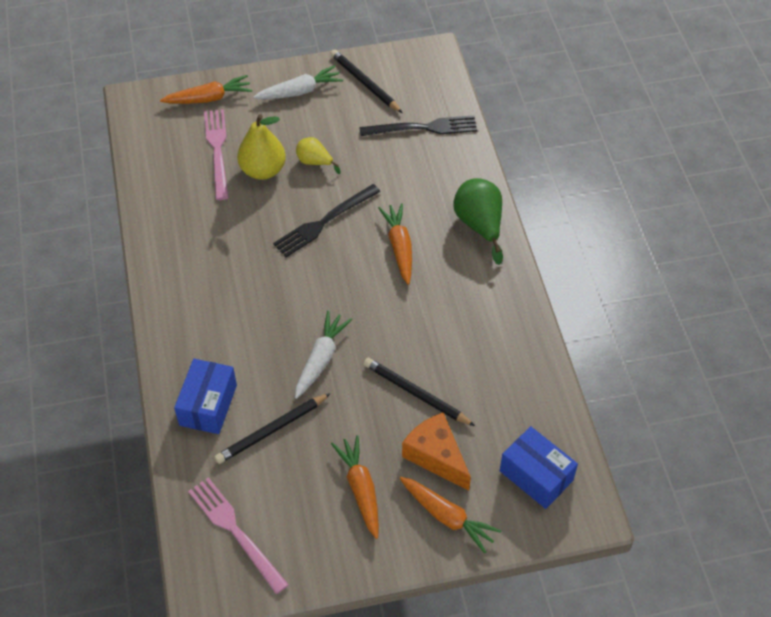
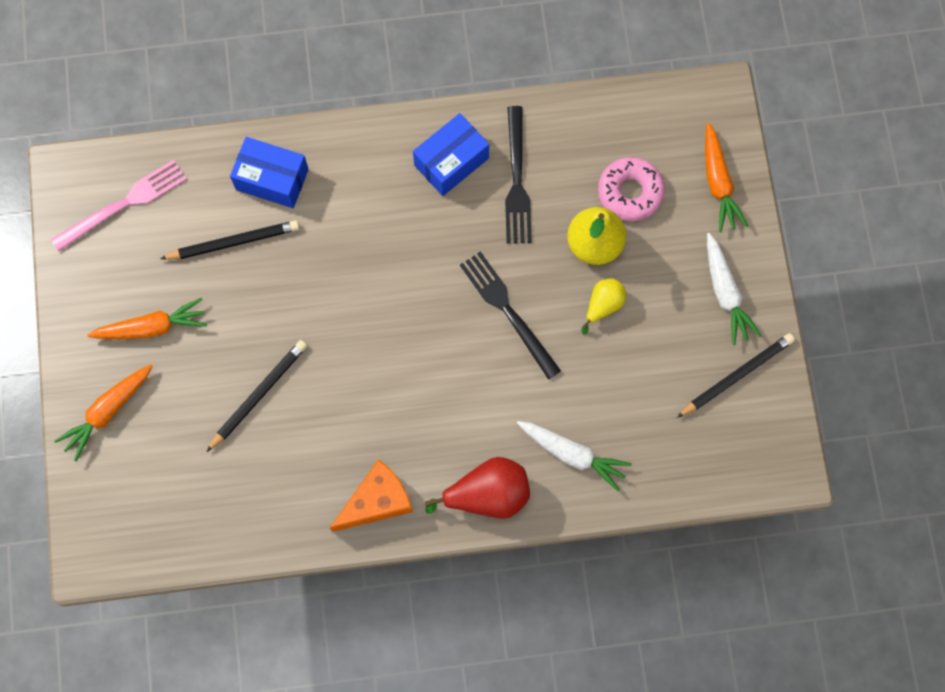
camera: 95 degrees right, 20 degrees up
pink fork [204,109,229,200] -> pink donut [598,157,665,221]
black pencil [215,393,331,464] -> black pencil turned 105 degrees clockwise [160,220,299,260]
white carrot [295,311,352,399] -> white carrot moved to [517,421,632,491]
black fork [359,115,477,136] -> black fork moved to [505,106,532,244]
orange carrot [378,203,412,285] -> none
orange cheese [402,413,471,491] -> orange cheese moved to [330,459,413,532]
green pear [454,178,503,265] -> red pear [425,457,530,519]
blue box [500,426,578,509] -> blue box moved to [413,113,489,196]

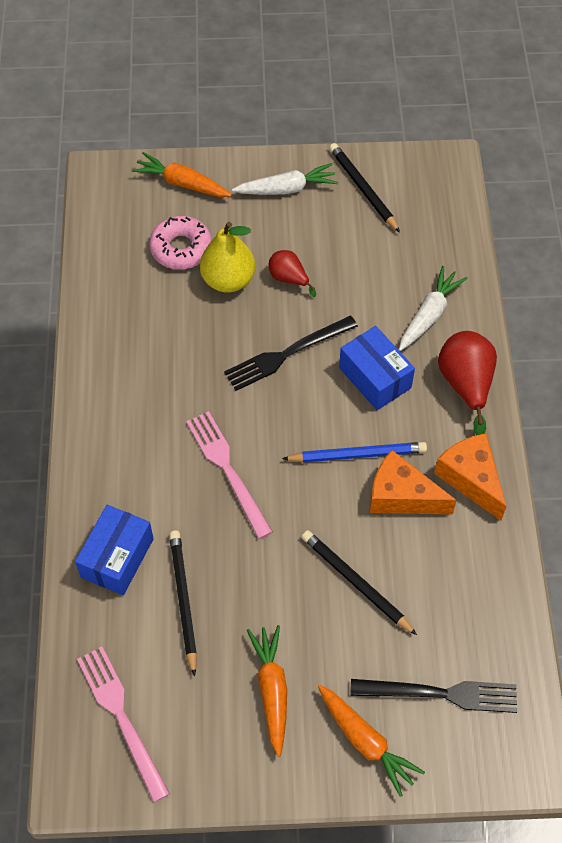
camera: 85 degrees left, 15 degrees down
blue box [413,113,489,196] -> blue box moved to [339,326,415,410]
black fork [505,106,532,244] -> black fork moved to [350,679,517,713]
yellow pear [582,278,626,334] -> red pear [269,250,316,297]
orange carrot [705,123,748,232] -> orange carrot turned 150 degrees counterclockwise [131,152,232,197]
none -> pink fork [186,411,273,539]
none -> blue pencil [282,442,427,463]
none -> orange cheese [370,450,457,515]

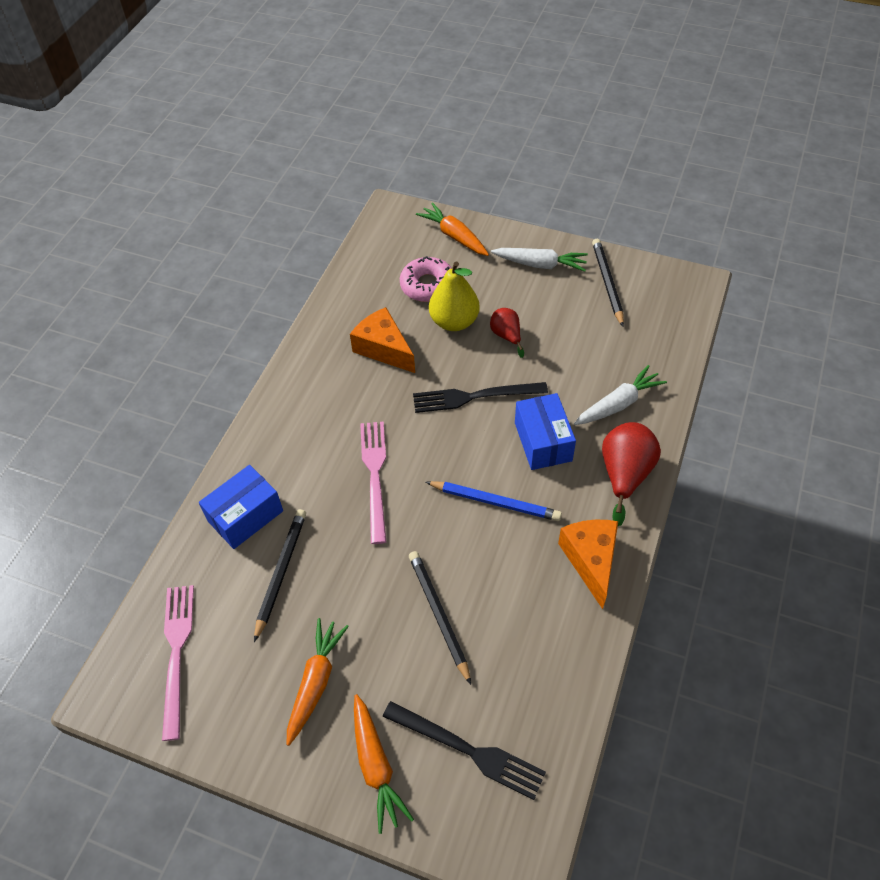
camera: 25 degrees right, 5 degrees down
orange cheese [370,450,457,515] -> orange cheese moved to [350,307,415,373]

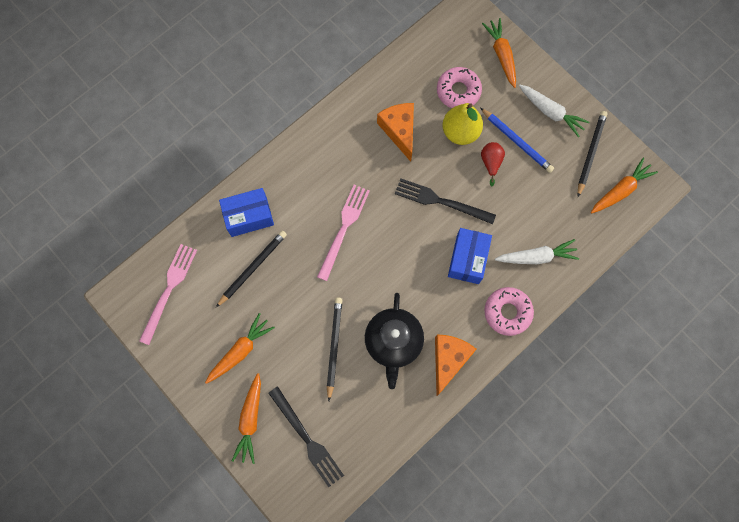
camera: 25 degrees right, 20 degrees up
blue pencil [426,481,562,521] -> blue pencil moved to [480,108,554,173]
red pear [602,422,661,526] -> pink donut [484,287,534,336]
none -> black teapot [365,293,424,389]
none -> orange carrot [591,157,658,213]

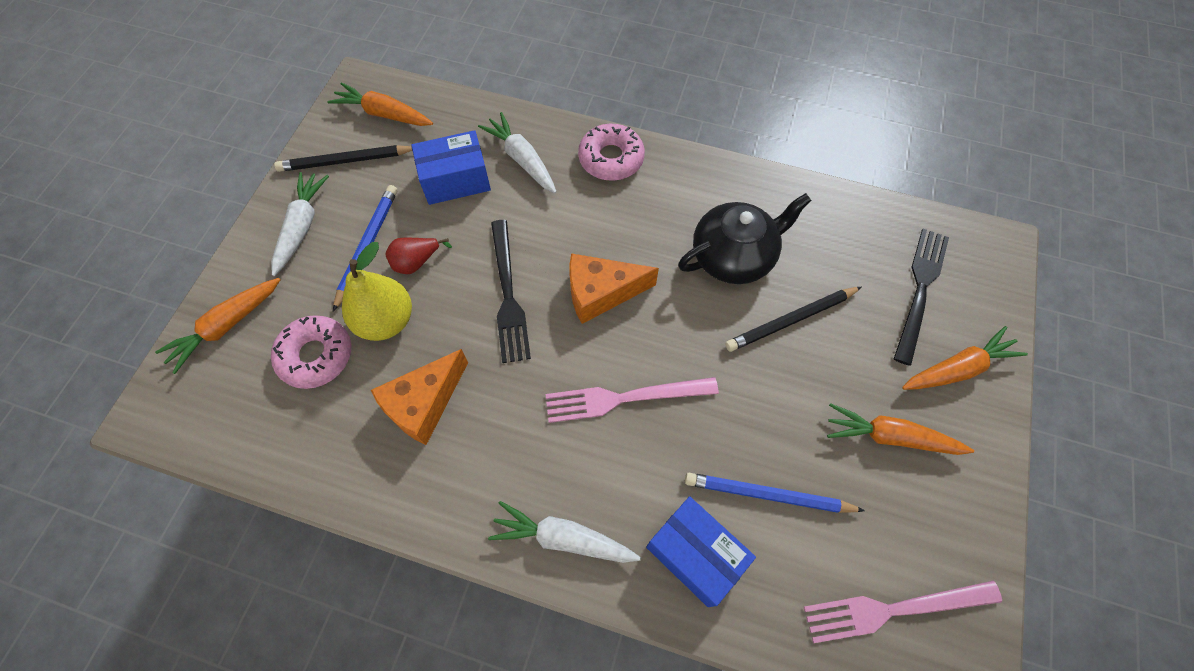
camera: 120 degrees left, 10 degrees down
black pencil [216,230,287,307] -> blue pencil [685,473,865,513]
orange cheese [435,335,476,396] -> orange cheese moved to [570,253,659,324]
blue box [448,228,492,284] -> blue box moved to [411,130,491,205]
none -> white carrot [488,501,641,563]

